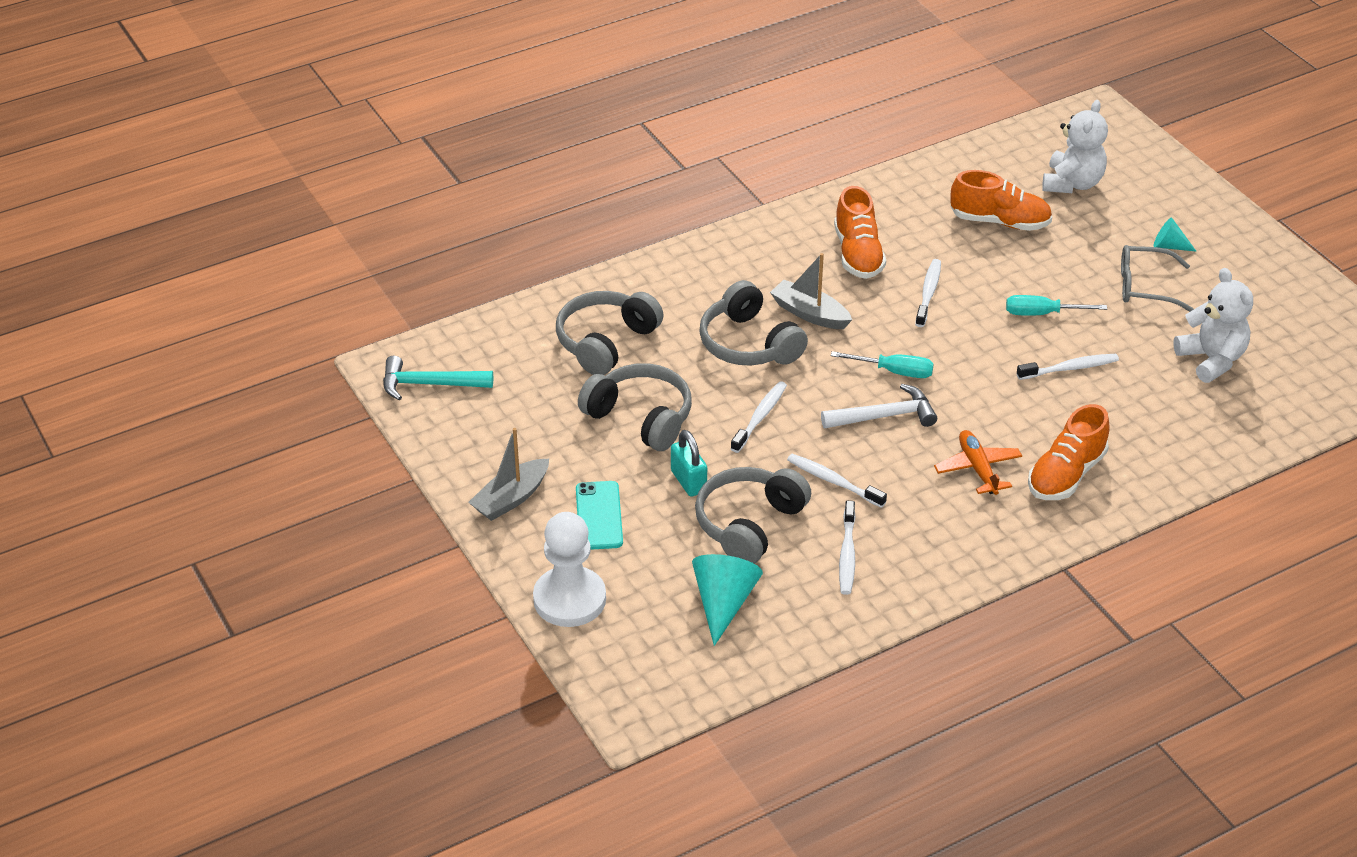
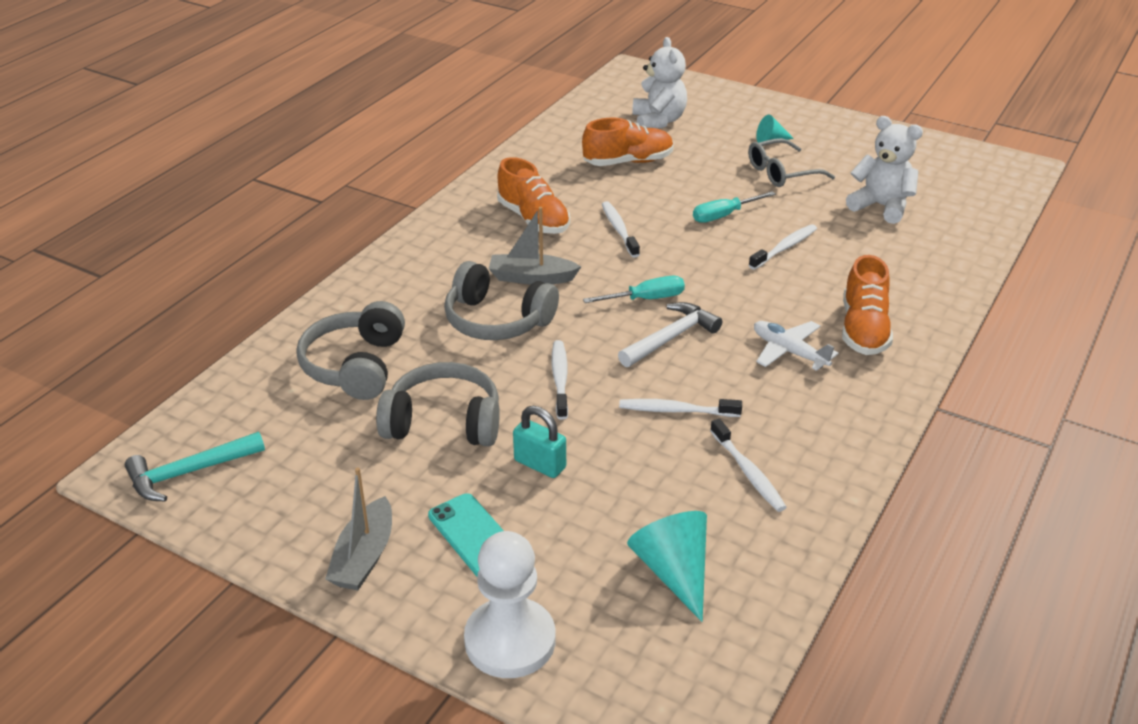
camera: 30 degrees left, 5 degrees down
grey headphones [695,467,811,564] -> none
orange plane [934,430,1022,495] -> white plane [754,321,839,371]

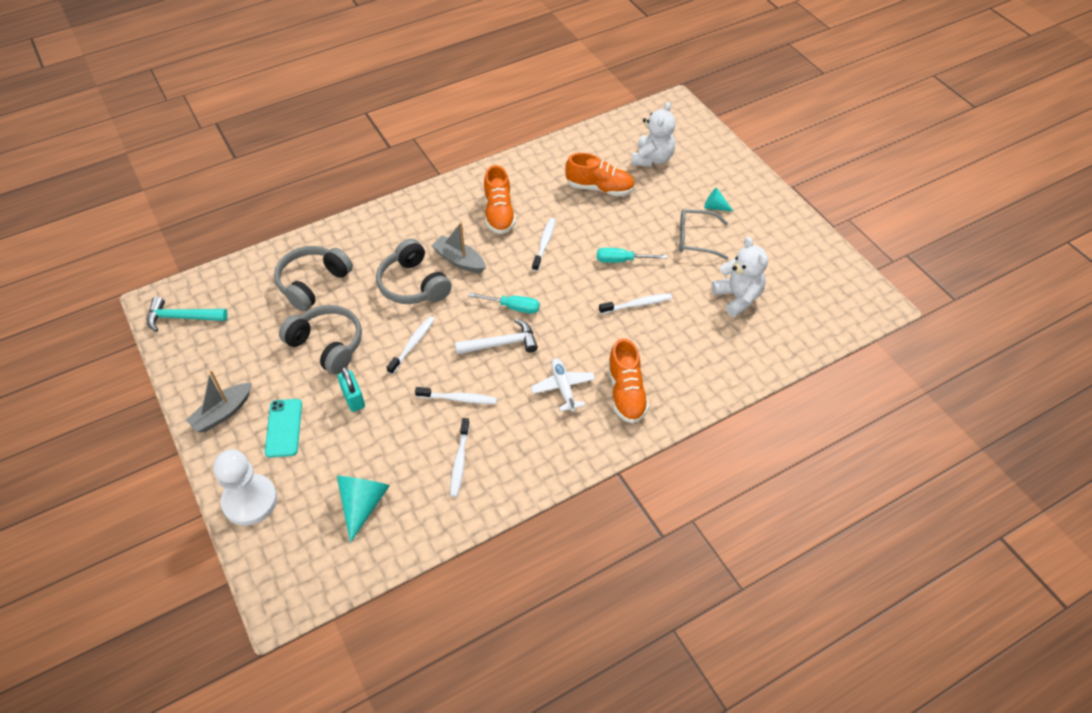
camera: 30 degrees right, 15 degrees up
white toothbrush [619,399,742,417] -> white toothbrush turned 150 degrees clockwise [415,387,497,404]
orange shoe [842,255,893,355] -> orange shoe turned 45 degrees counterclockwise [608,338,649,423]

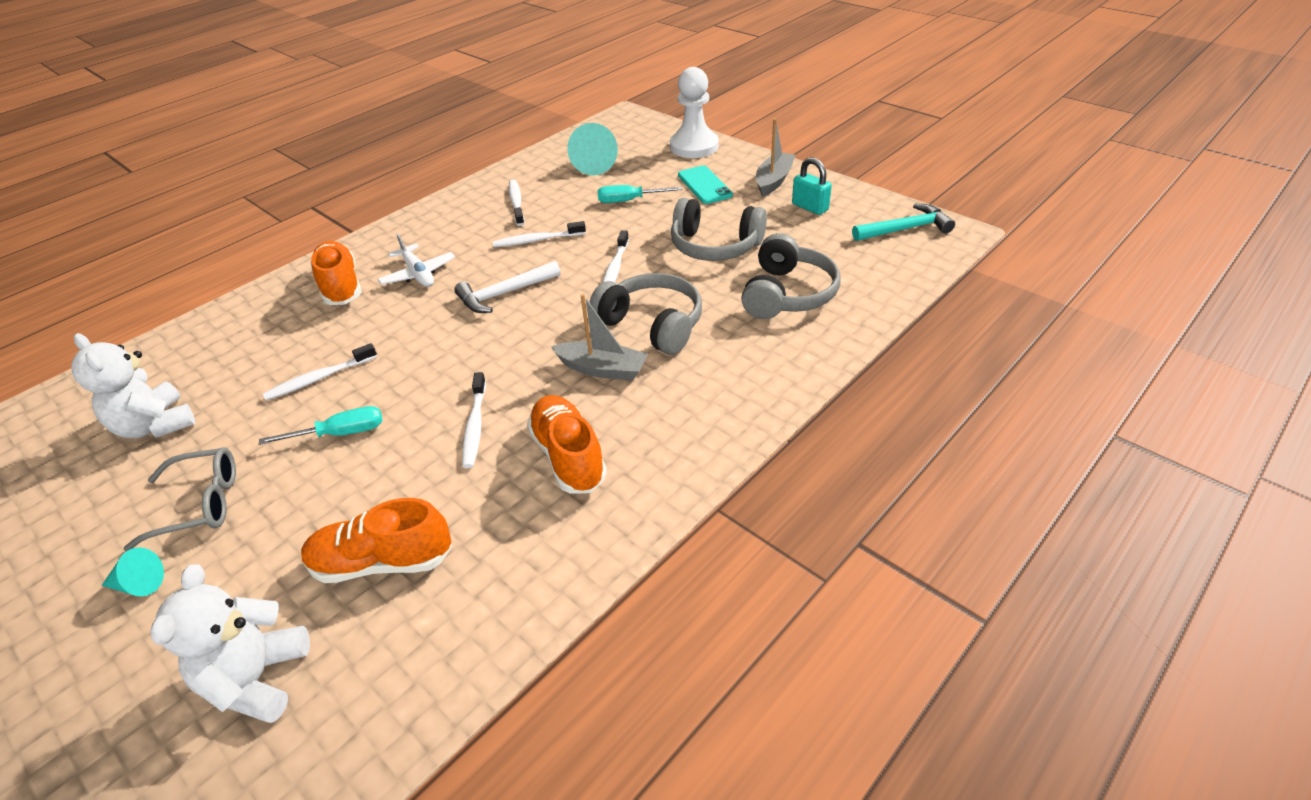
camera: 165 degrees right, 10 degrees down
turquoise padlock [338,366,365,412] -> turquoise padlock moved to [792,157,832,215]
turquoise screwdriver [468,292,540,314] -> turquoise screwdriver moved to [597,185,682,203]

